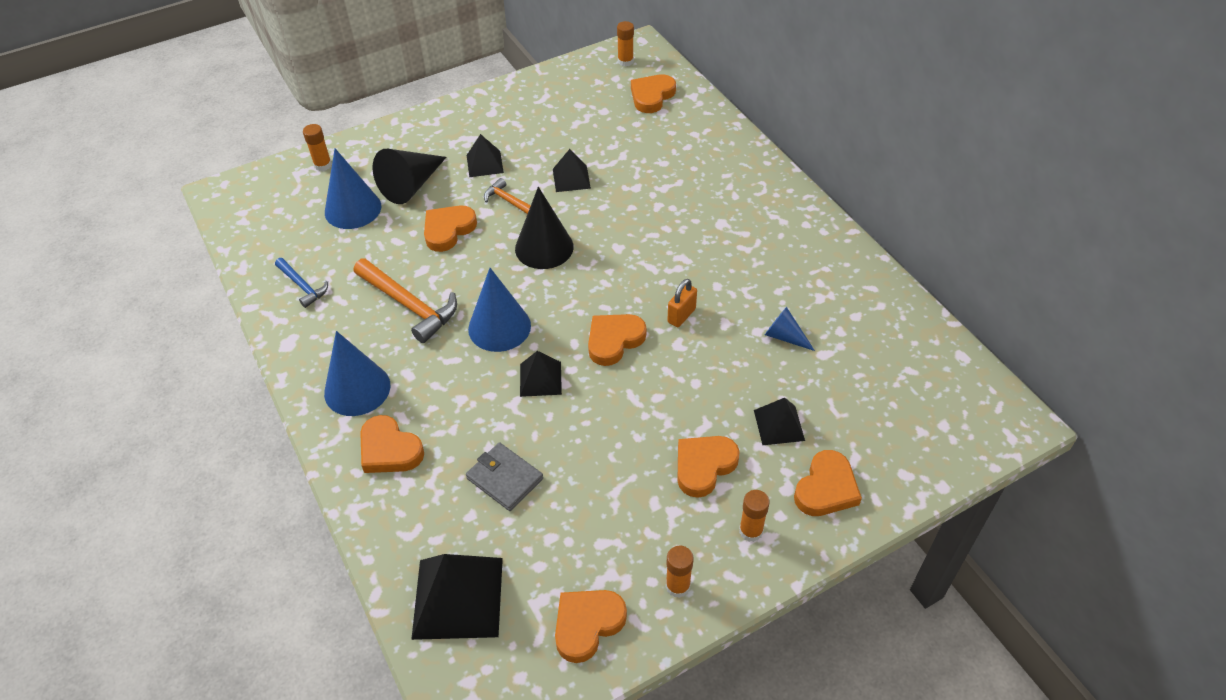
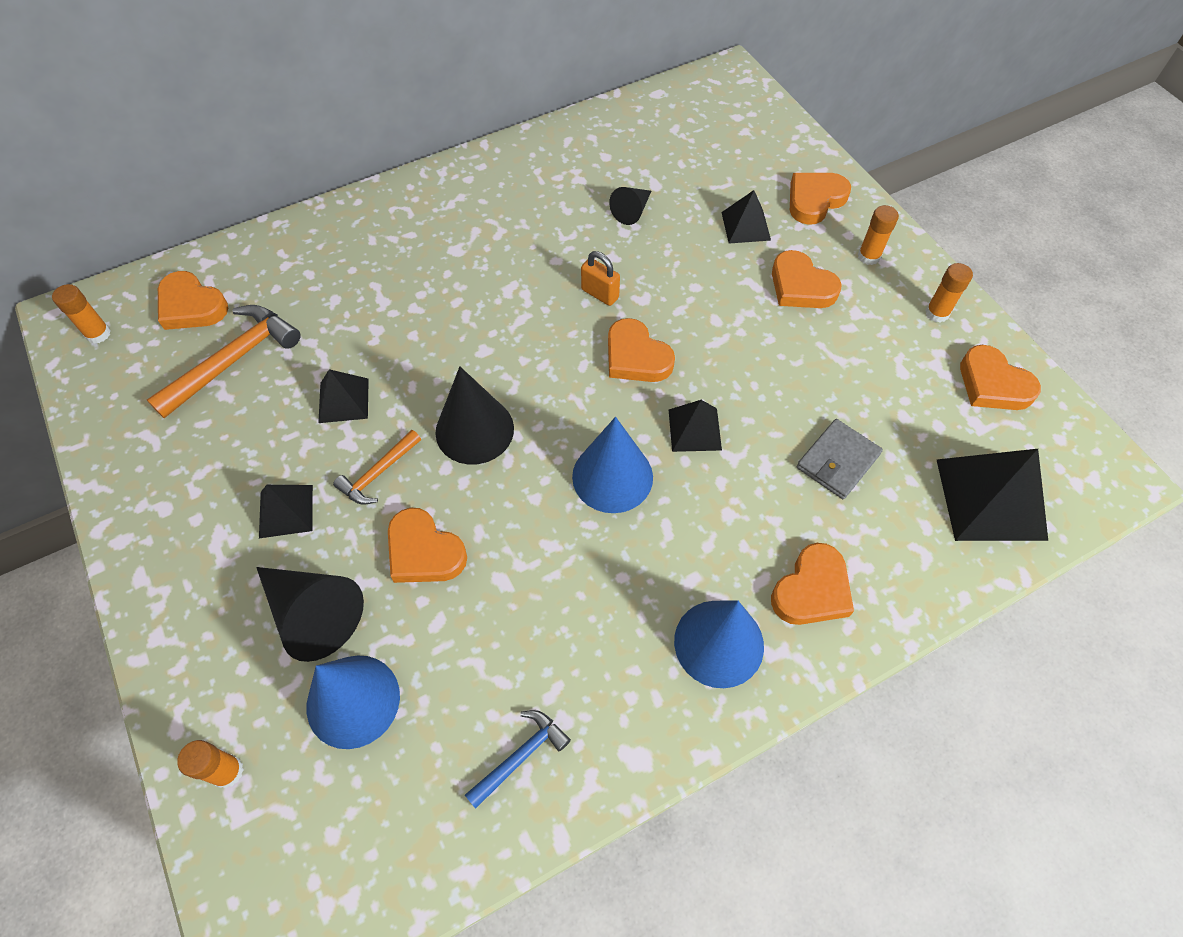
camera: 90 degrees left, 10 degrees up
orange hammer [354,258,457,343] -> orange hammer moved to [147,305,301,418]
blue cone [765,307,815,351] -> black cone [609,187,651,225]
orange heart [794,450,862,516] -> orange heart turned 75 degrees counterclockwise [790,173,851,225]

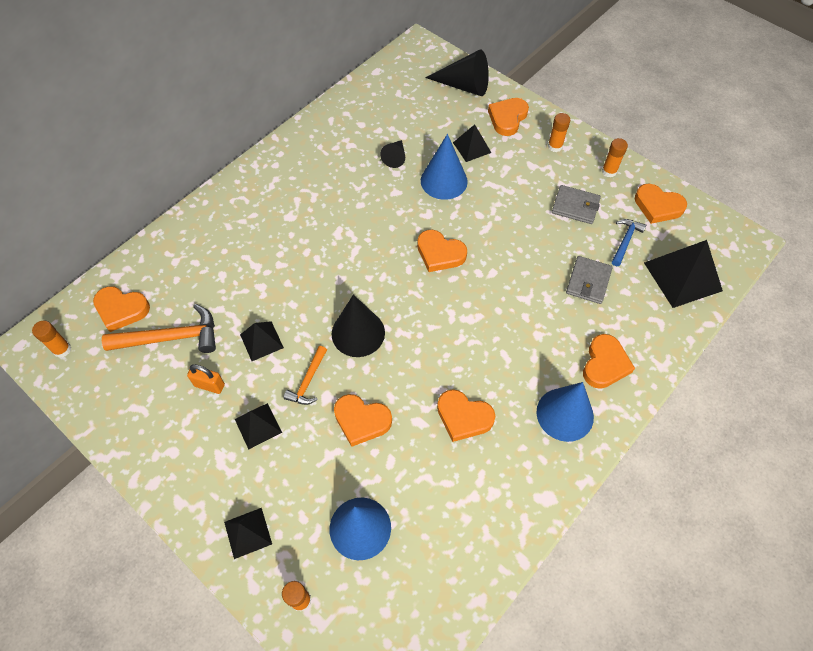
camera: 20 degrees left, 0 degrees up
orange hammer [147,305,301,418] -> orange hammer turned 60 degrees clockwise [102,304,216,353]
black cone [256,567,364,662] -> black cone moved to [425,49,489,96]
blue hammer [465,710,571,809] -> blue hammer moved to [612,219,646,266]
blue cone [572,417,653,513] -> blue cone moved to [421,134,468,200]
orange padlock [581,251,620,306] -> orange padlock moved to [187,364,225,394]
black pyramid [669,400,722,452] -> black pyramid moved to [224,508,272,559]
orange heart [772,250,842,308] -> orange heart moved to [437,389,495,442]
none -> grey wallet [552,185,601,224]

